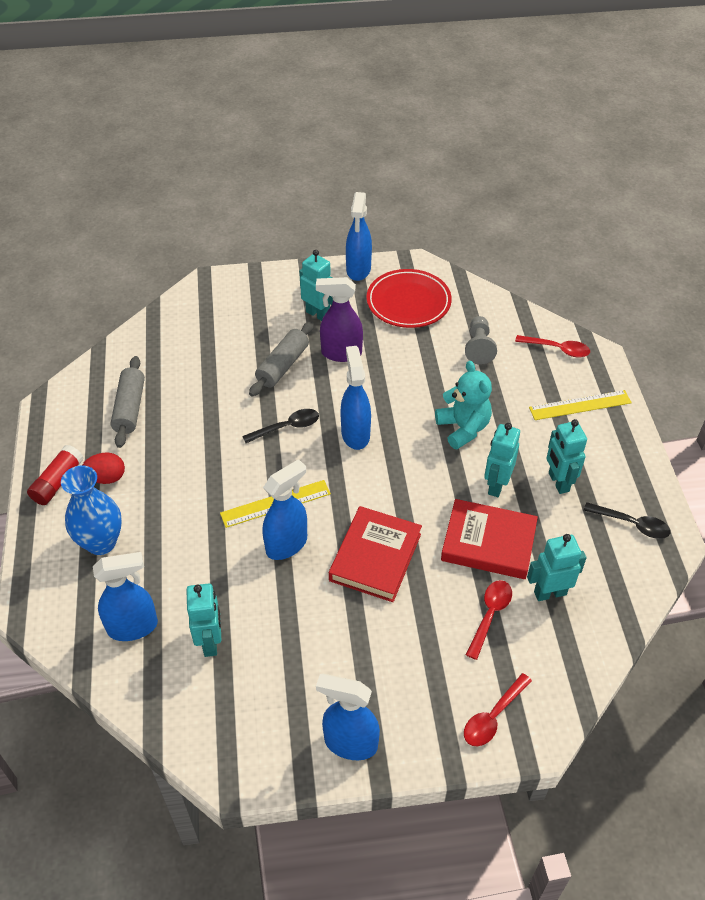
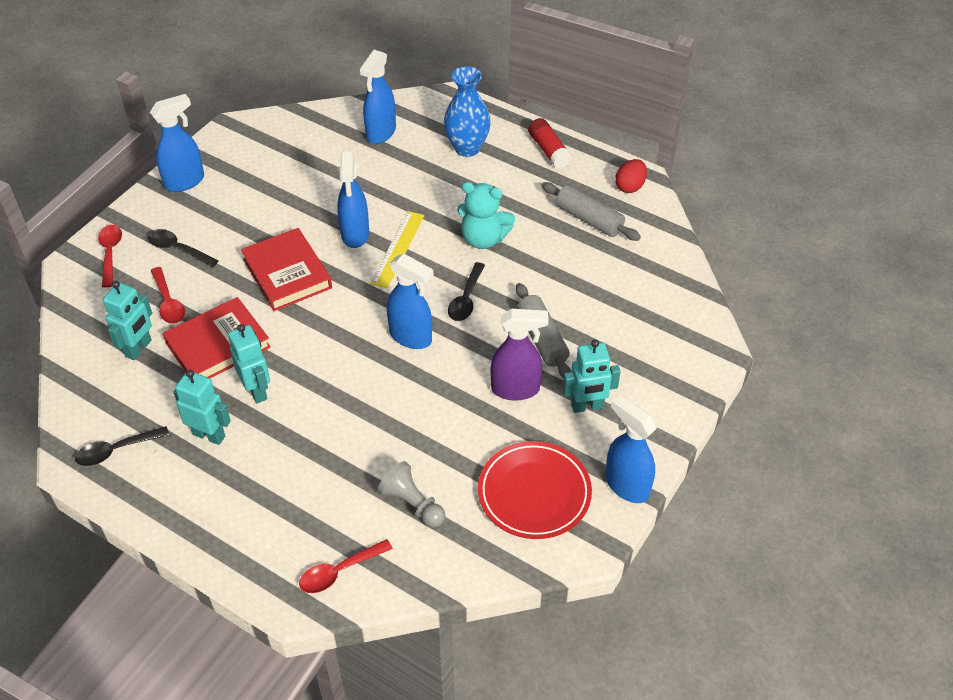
camera: 130 degrees right, 0 degrees up
red egg [82,453,125,484] -> red egg moved to [615,159,647,193]
turquoise robot [186,584,221,657] -> none
purple spray bottle [316,277,363,362] -> purple spray bottle turned 45 degrees clockwise [491,309,548,401]
turquoise teddy bear [435,361,492,449] -> turquoise teddy bear moved to [457,182,515,249]
yellow ruler [529,390,632,420] -> none
none -> black spoon [148,229,219,267]

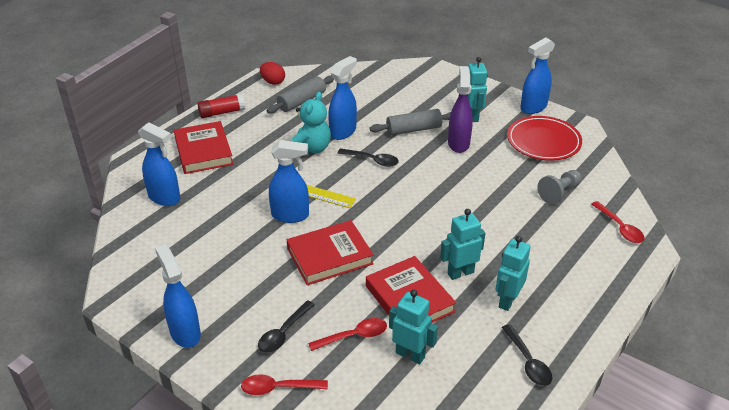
camera: 85 degrees left, 10 degrees down
blue spray bottle [387,253,433,349] -> blue spray bottle moved to [328,56,357,140]
blue vase [444,66,491,157] -> red book [174,121,233,174]

